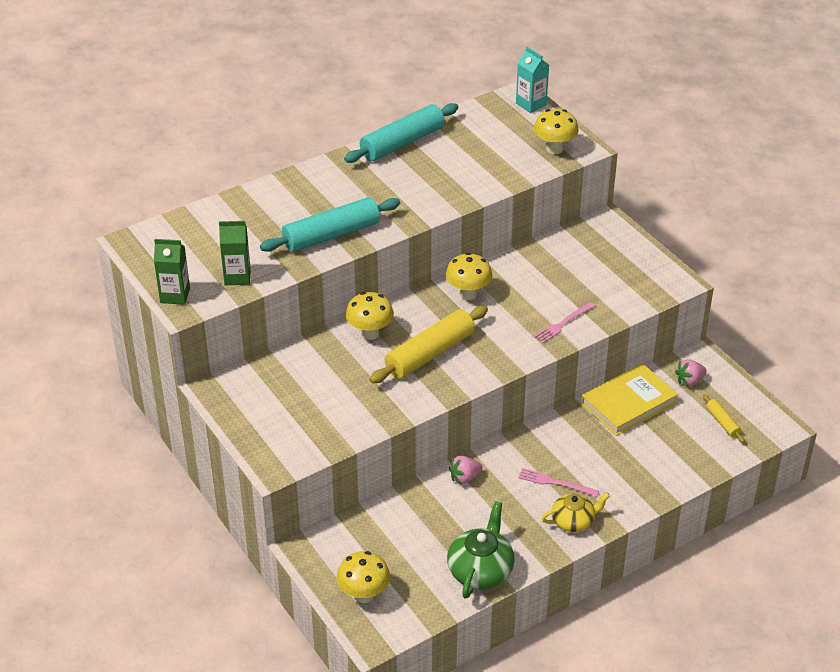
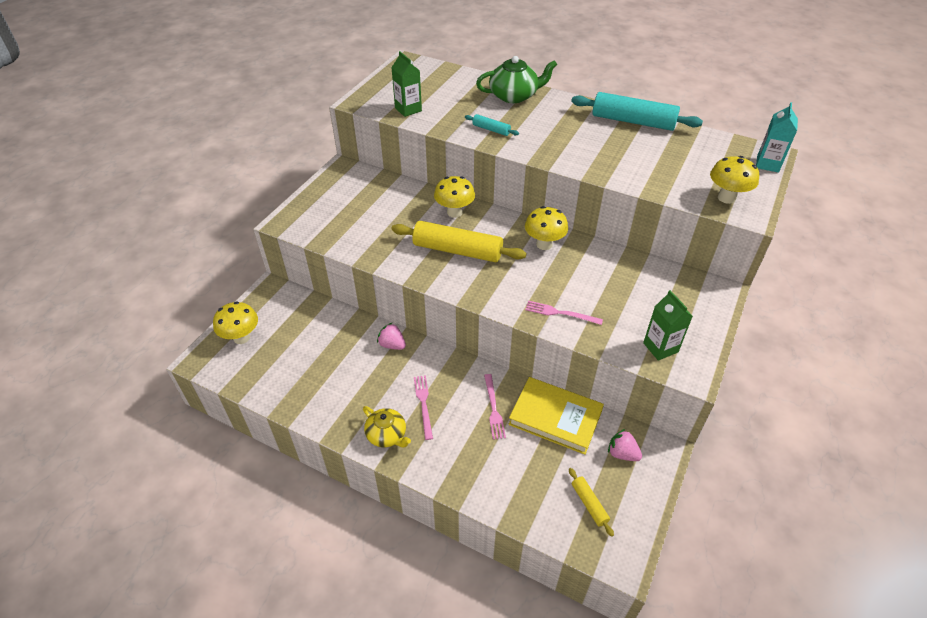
camera: 60 degrees right, 5 degrees up
green carton [154,239,190,305] -> green carton moved to [643,290,693,361]
turquoise rolling pin [260,197,400,252] -> turquoise rolling pin [465,114,519,136], size x0.47
green teapot [447,501,515,599] -> green teapot moved to [476,56,557,103]
yellow rolling pin [703,394,745,443] -> yellow rolling pin turned 60 degrees counterclockwise [569,468,614,537]
none -> pink fork [484,374,506,440]

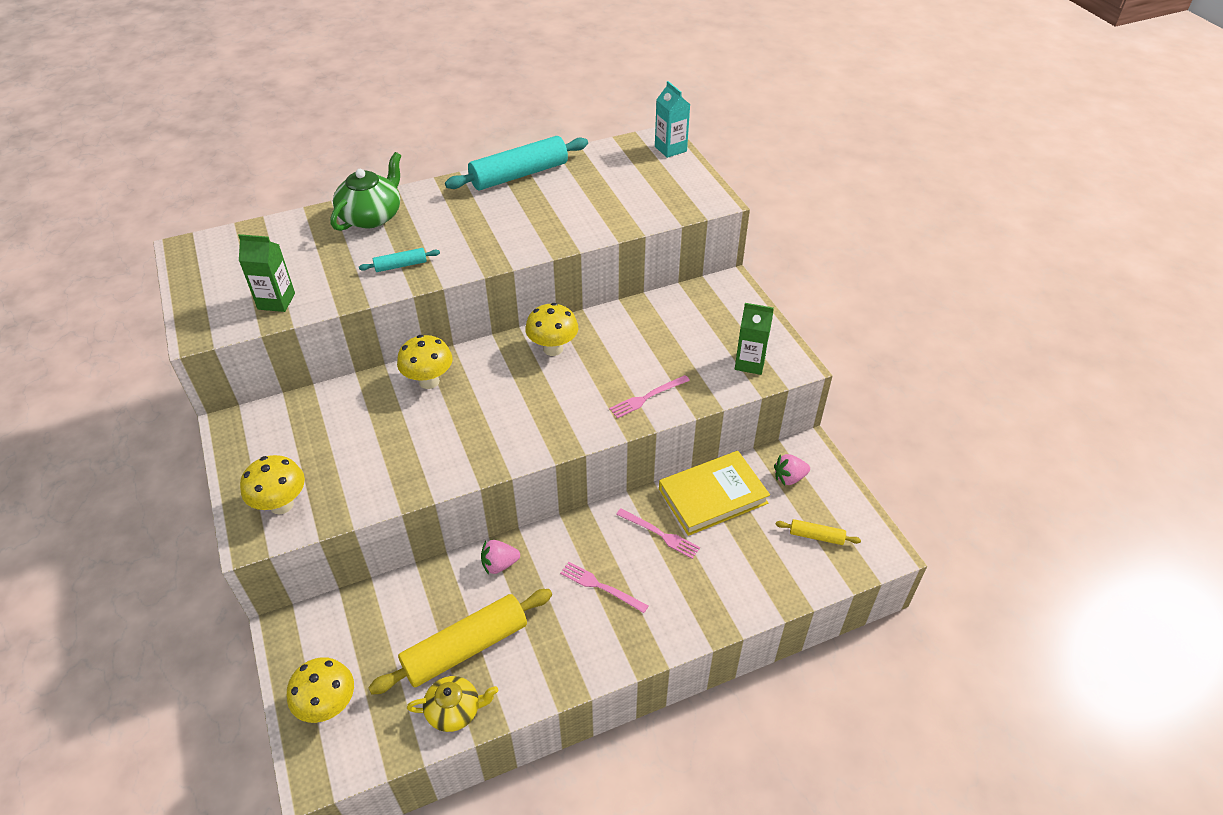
camera: 50 degrees left, 0 degrees up
yellow teapot [363,406,411,447] -> yellow teapot moved to [407,676,498,732]
yellow rolling pin [392,221,526,262] -> yellow rolling pin moved to [368,589,552,694]
yellow mushroom [710,156,759,204] -> yellow mushroom moved to [240,455,305,515]

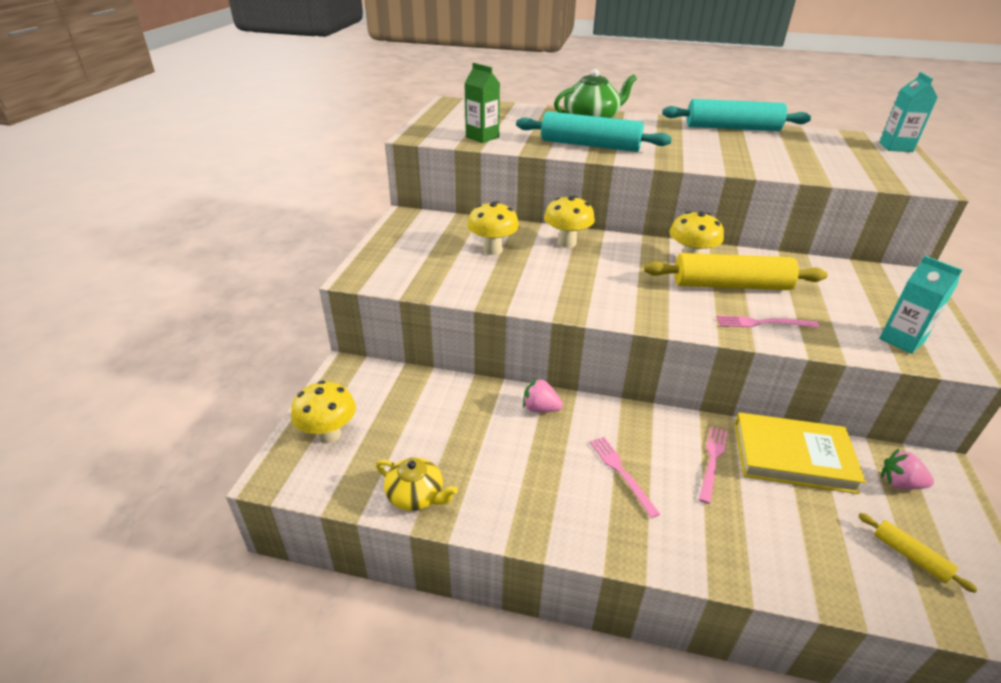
camera: 35 degrees right, 10 degrees down
yellow mushroom [240,455,305,515] -> yellow mushroom moved to [467,201,519,255]
turquoise rolling pin [359,248,440,272] -> turquoise rolling pin [516,111,672,152], size x2.14
yellow rolling pin [368,589,552,694] -> yellow rolling pin moved to [644,253,828,290]
pink fork [616,508,700,559] -> pink fork turned 135 degrees counterclockwise [699,426,728,504]
green carton [735,303,774,375] -> turquoise carton [879,256,962,354]

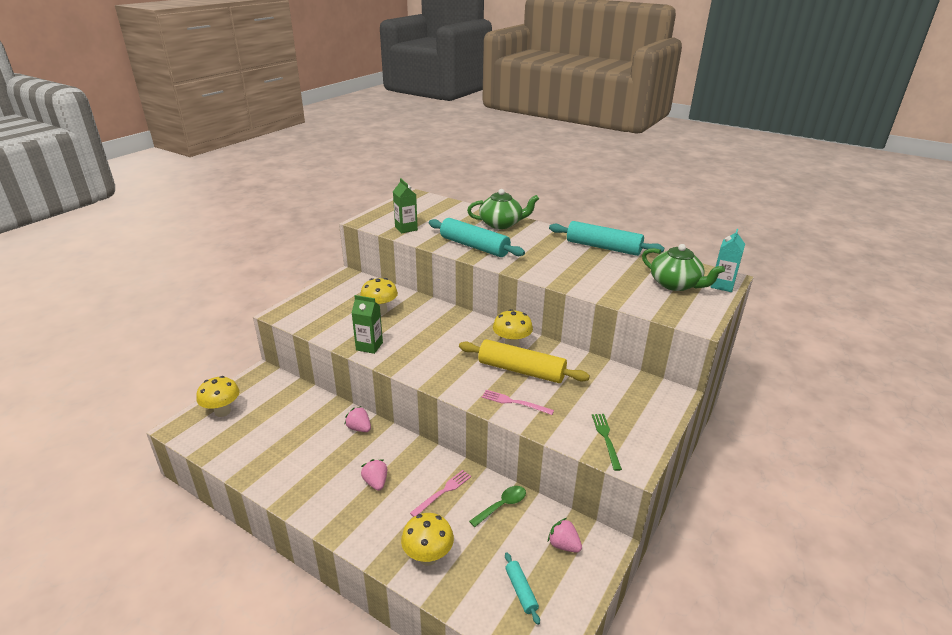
camera: 20 degrees right, 5 degrees down
yellow teapot [376,457,458,511] -> none
yellow mushroom [544,196,595,248] -> yellow mushroom moved to [401,513,454,566]
pink fork [589,437,660,518] -> pink strawberry [361,459,387,491]
yellow book [734,412,866,494] -> green spoon [469,486,526,527]
yellow rolling pin [858,513,978,593] -> turquoise rolling pin [505,552,540,625]
turquoise carton [879,256,962,354] -> green fork [592,414,622,471]
none -> green carton [352,295,383,354]
none -> green teapot [642,244,725,291]

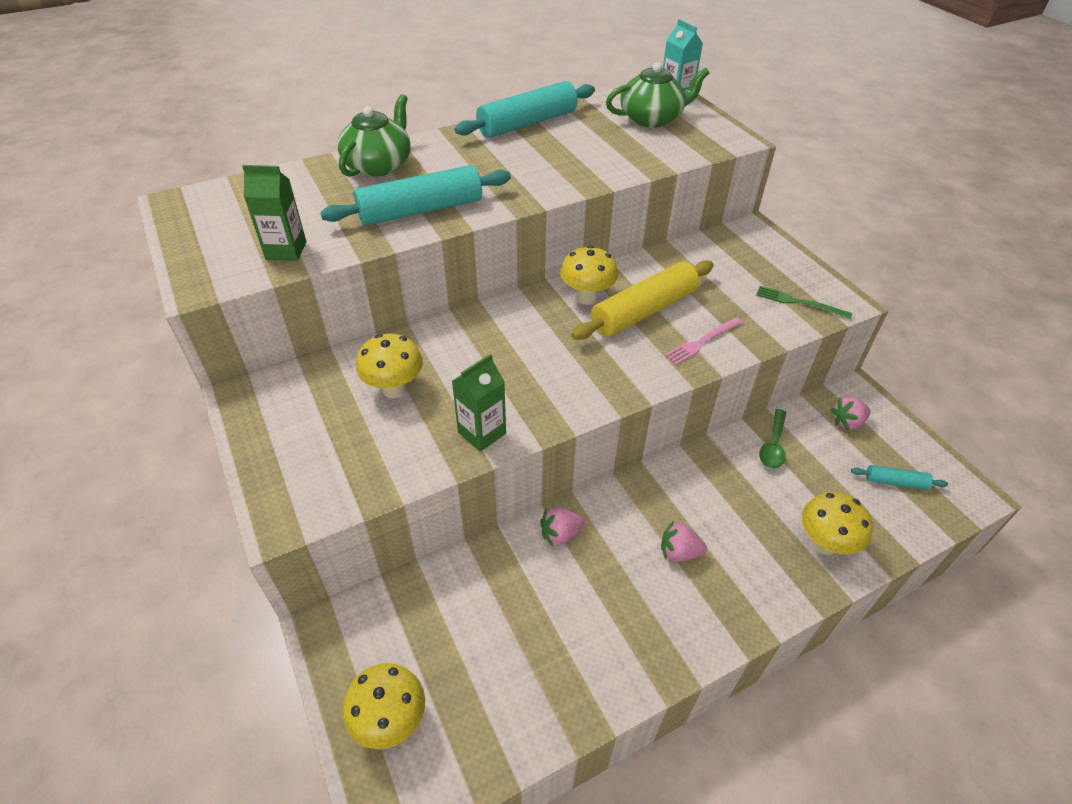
camera: 60 degrees left, 15 degrees up
pink fork [410,470,471,517] -> none
green spoon [469,486,526,527] -> green spoon turned 150 degrees counterclockwise [759,409,786,469]

